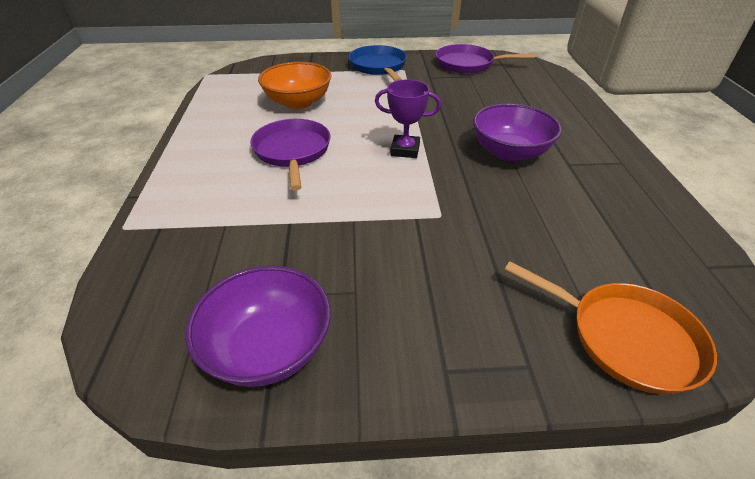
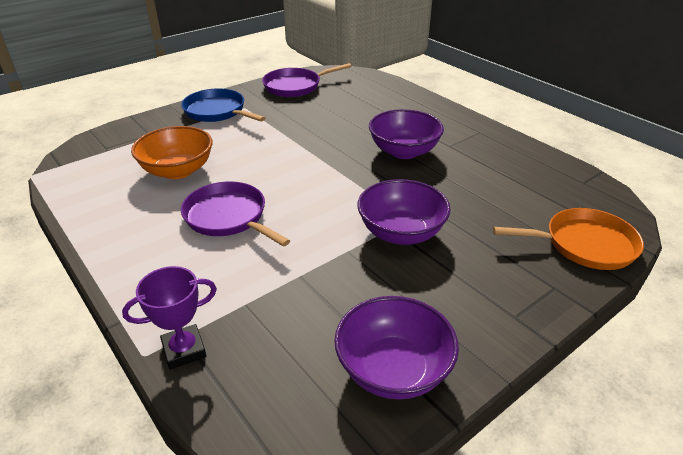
camera: 35 degrees left, 5 degrees down
purple trophy [375,79,441,158] -> purple trophy moved to [122,266,217,370]
none -> purple bowl [357,179,451,245]

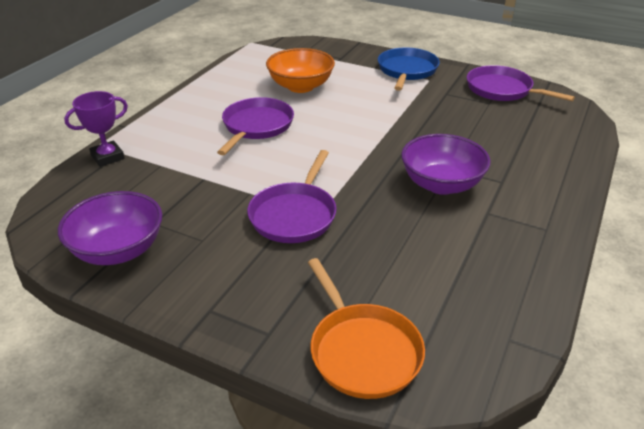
camera: 65 degrees right, 0 degrees up
purple trophy [122,266,217,370] -> purple trophy turned 75 degrees counterclockwise [64,91,128,167]
purple bowl [357,179,451,245] -> purple pan [247,150,336,243]

